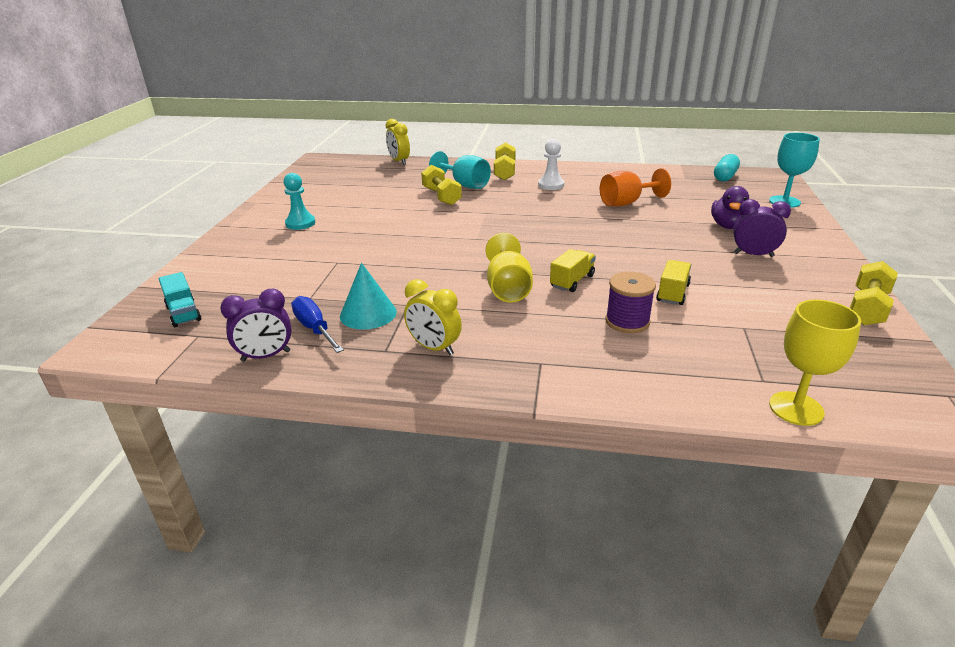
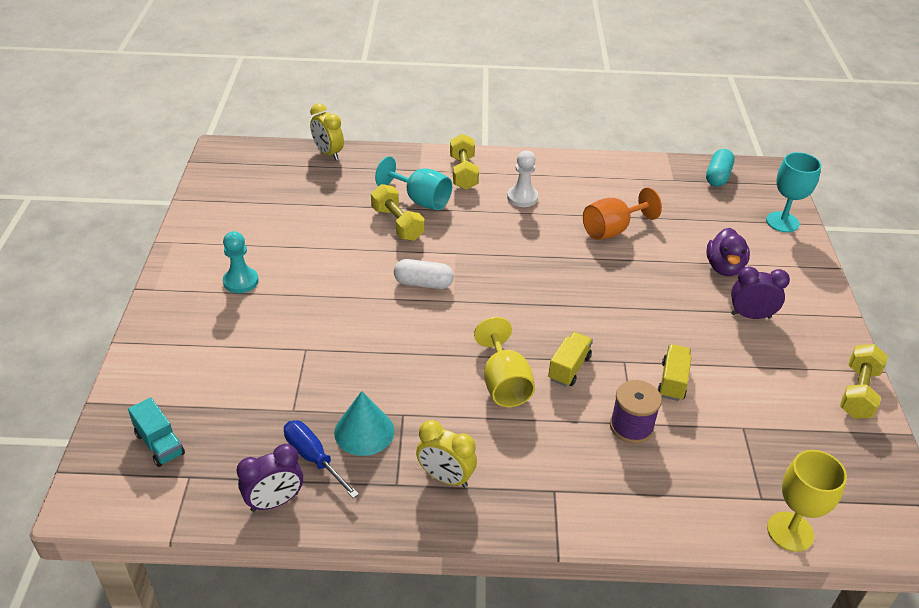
camera: 10 degrees left, 10 degrees up
none -> white capsule [394,259,454,289]

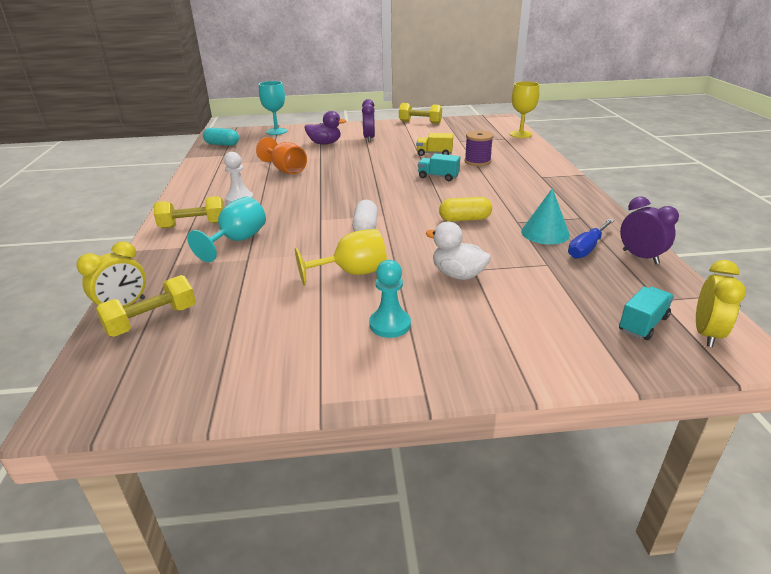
camera: 95 degrees left, 10 degrees down
yellow dumbbell [371,184,424,241] -> yellow dumbbell moved to [96,275,196,337]
yellow clock [416,420,477,488] -> yellow clock moved to [696,260,746,347]
yellow goblet [474,317,535,407] -> yellow goblet moved to [295,229,387,286]
yellow truck [548,332,593,387] -> turquoise truck [418,154,460,181]
none -> white duck [425,222,491,280]
none -> yellow capsule [439,197,492,222]

